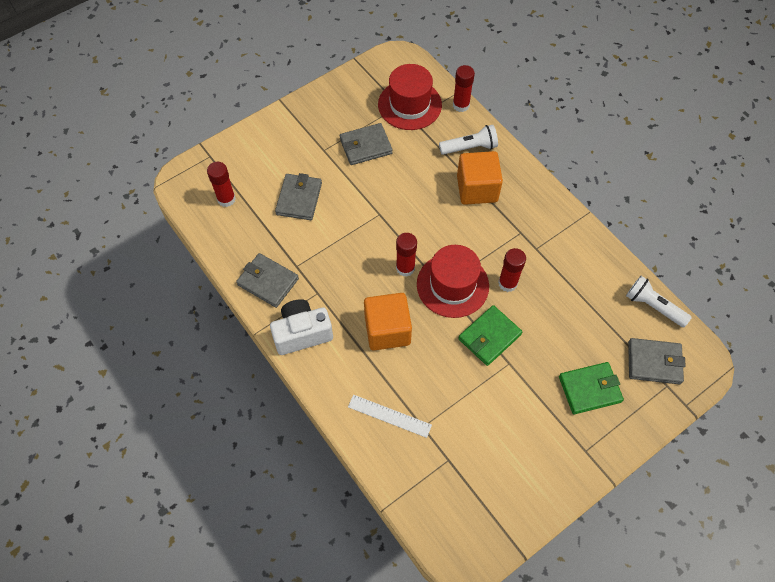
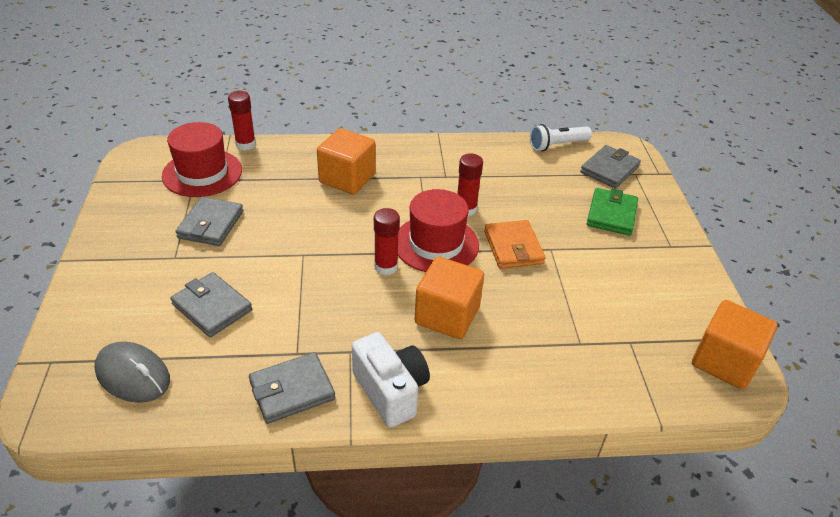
camera: 60 degrees left, 20 degrees down
red glue stick [207,162,236,207] -> grey mouse [94,342,170,403]
white camera [270,299,333,355] -> white camera turned 135 degrees clockwise [352,332,430,428]
white ruler [348,395,432,438] -> none
white flashlight [439,125,498,155] -> none
green wallet [458,305,522,366] -> orange wallet [484,220,546,269]
none -> orange cube [692,300,778,389]

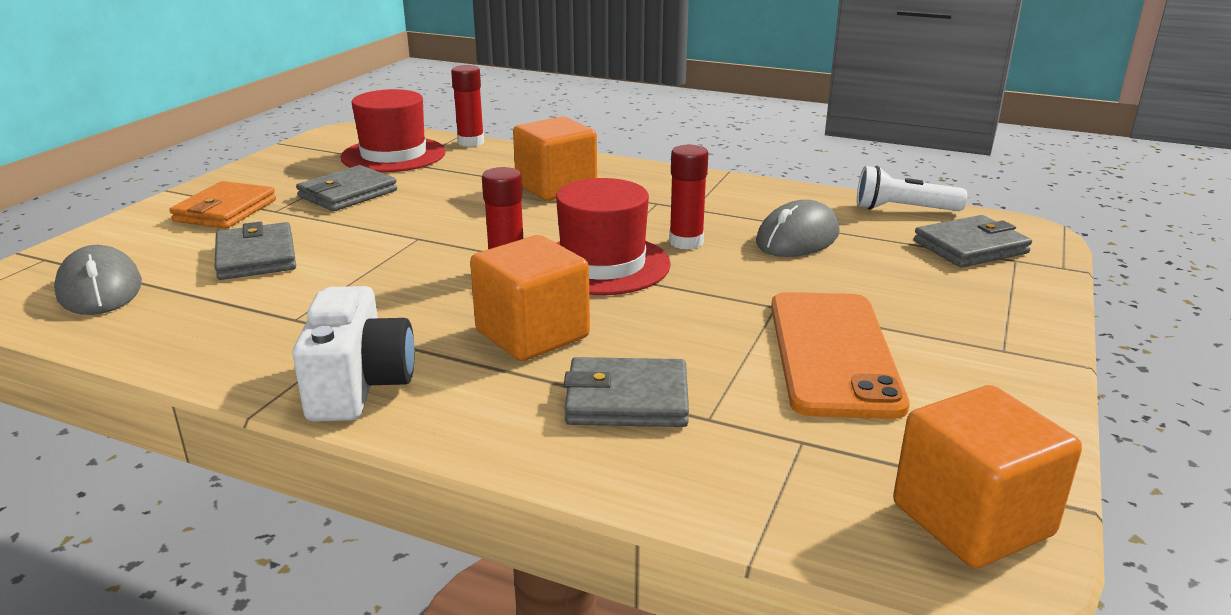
camera: 30 degrees right, 15 degrees down
grey wallet [249,352,335,424] -> grey wallet moved to [564,357,689,427]
orange wallet [484,220,546,269] -> orange wallet moved to [169,181,276,228]
green wallet [587,188,638,236] -> none
none -> grey mouse [756,200,840,257]
none -> orange phone [771,292,910,419]

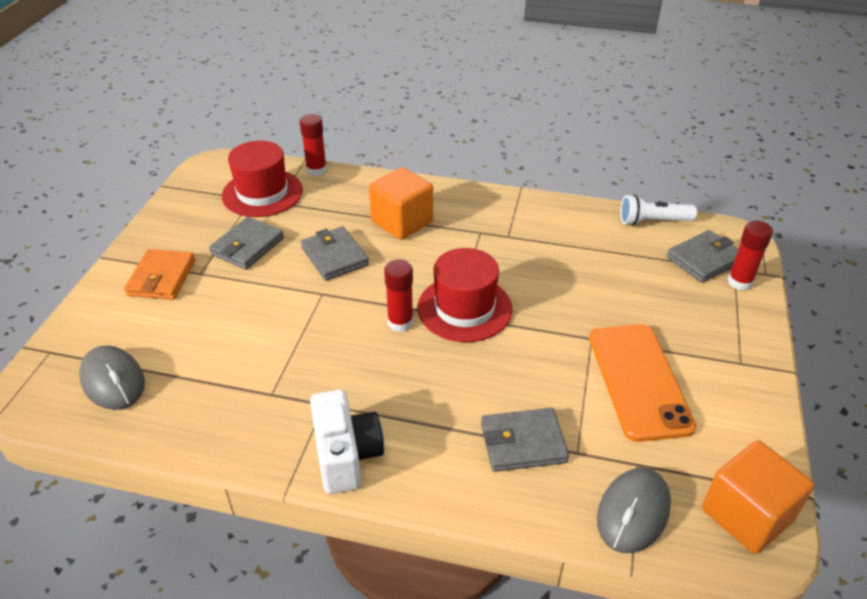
camera: 10 degrees left, 15 degrees up
grey wallet [215,222,296,280] -> grey wallet moved to [301,226,369,281]
orange cube [470,235,590,361] -> none
red glue stick [669,145,708,250] -> red glue stick moved to [727,220,773,290]
grey mouse [756,200,840,257] -> grey mouse moved to [597,468,671,553]

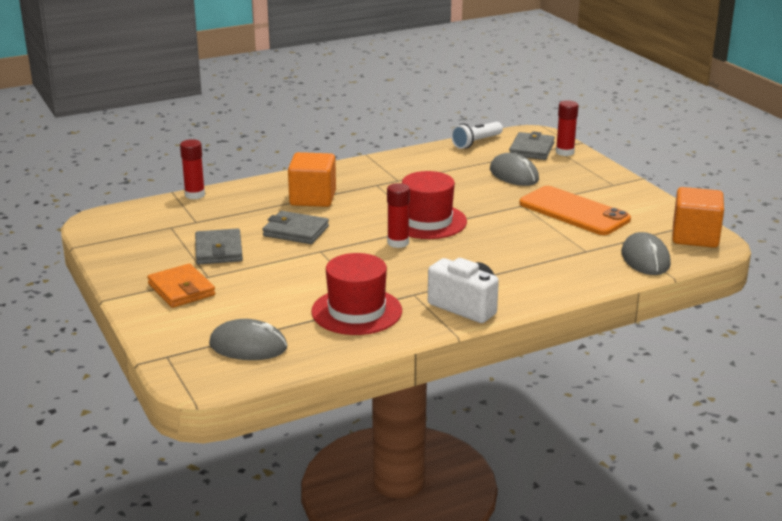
camera: 40 degrees left, 15 degrees down
red hat [222,141,303,217] -> red hat moved to [311,253,402,335]
grey wallet [481,408,569,472] -> none
none -> grey mouse [490,153,539,186]

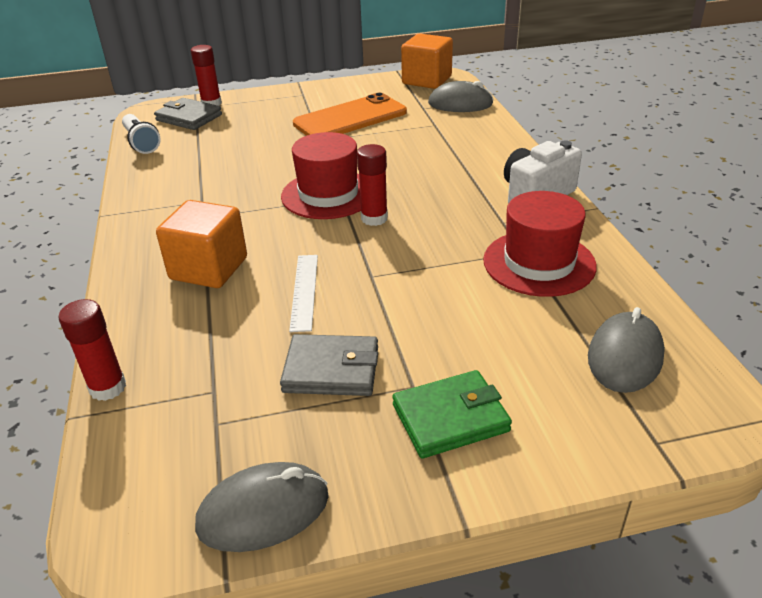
camera: 75 degrees left, 10 degrees up
orange wallet [147,264,215,308] -> green wallet [393,370,512,458]
grey wallet [263,211,329,244] -> white ruler [289,255,318,332]
grey mouse [490,153,539,186] -> grey mouse moved to [195,462,329,552]

